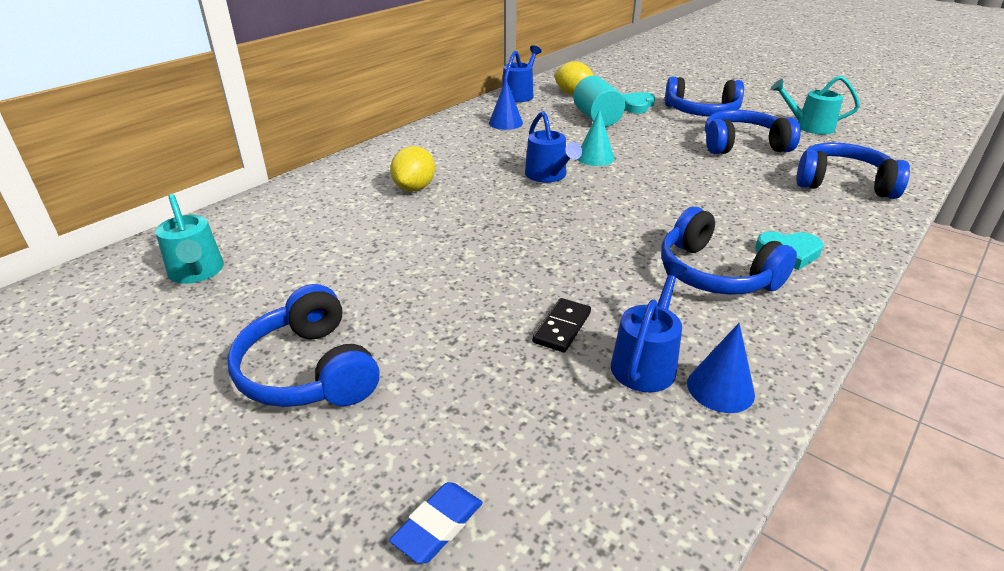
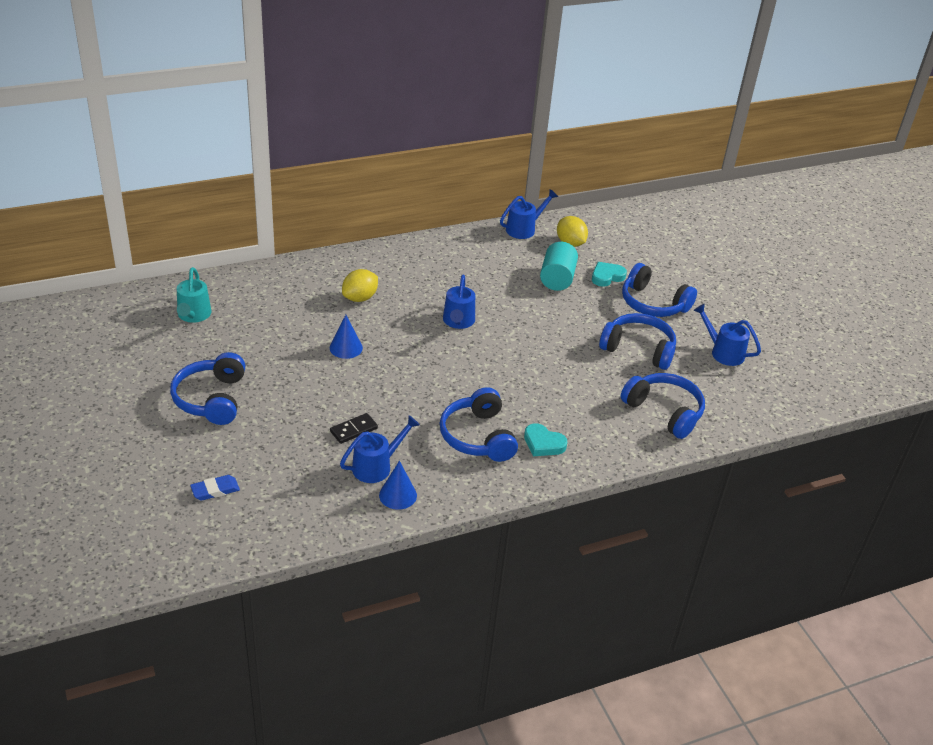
camera: 25 degrees right, 5 degrees up
blue cone [489,79,523,130] -> blue cone moved to [330,315,363,359]
turquoise cone [577,109,615,166] -> none
turquoise watering can [770,76,860,134] -> blue watering can [693,304,761,366]

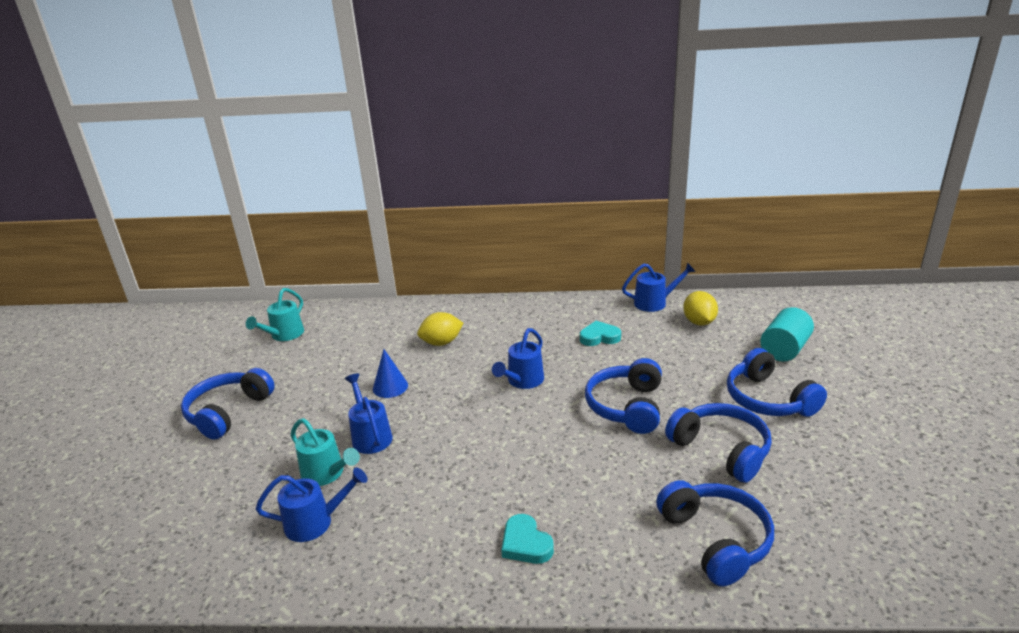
camera: 30 degrees right, 10 degrees down
blue eraser [190,475,240,501] -> none
black domino [330,413,378,444] -> turquoise watering can [291,418,360,486]
blue cone [379,461,417,510] -> none
blue headphones [440,387,518,462] -> blue headphones moved to [585,358,662,434]
turquoise cylinder [540,242,578,291] -> turquoise cylinder moved to [760,307,814,362]
turquoise heart [592,262,627,287] -> turquoise heart moved to [580,321,621,346]
blue watering can [693,304,761,366] -> blue watering can moved to [345,373,393,454]

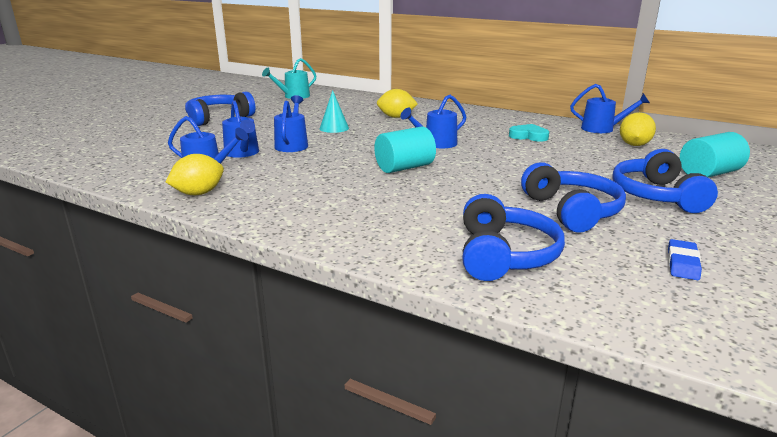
camera: 25 degrees right, 5 degrees down
turquoise watering can [291,418,360,486] -> blue watering can [222,100,259,158]
blue cone [373,349,408,398] -> turquoise cone [320,90,349,133]
turquoise heart [501,514,554,564] -> none
blue headphones [585,358,662,434] -> none
none -> yellow lemon [166,154,224,195]
none -> turquoise cylinder [374,126,436,173]
none -> blue eraser [668,239,702,280]

